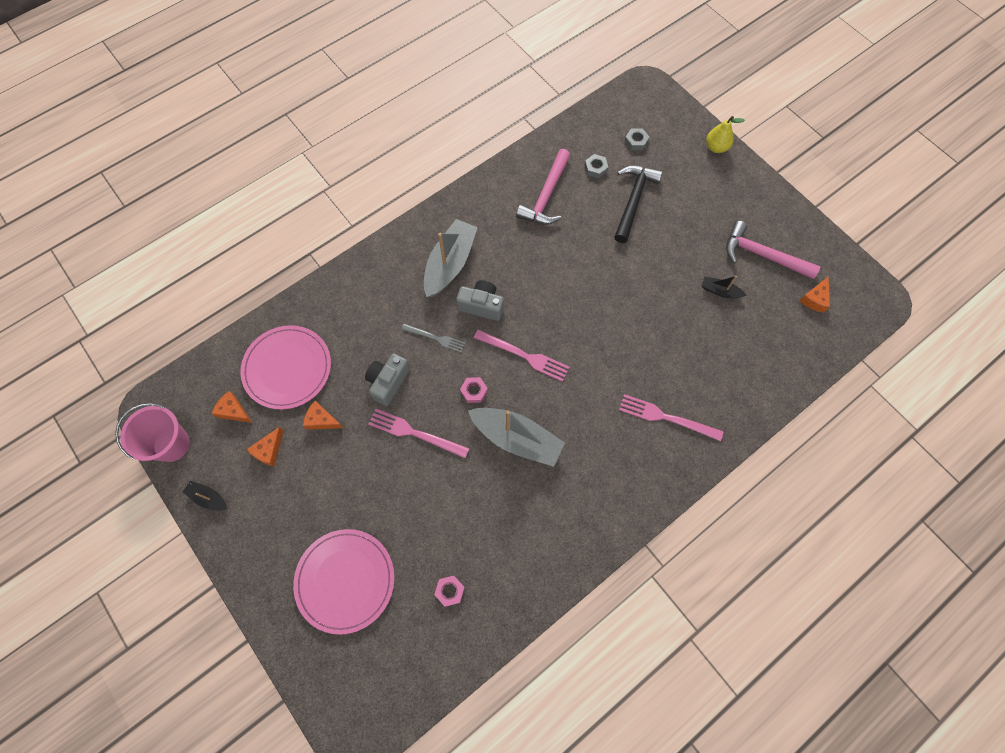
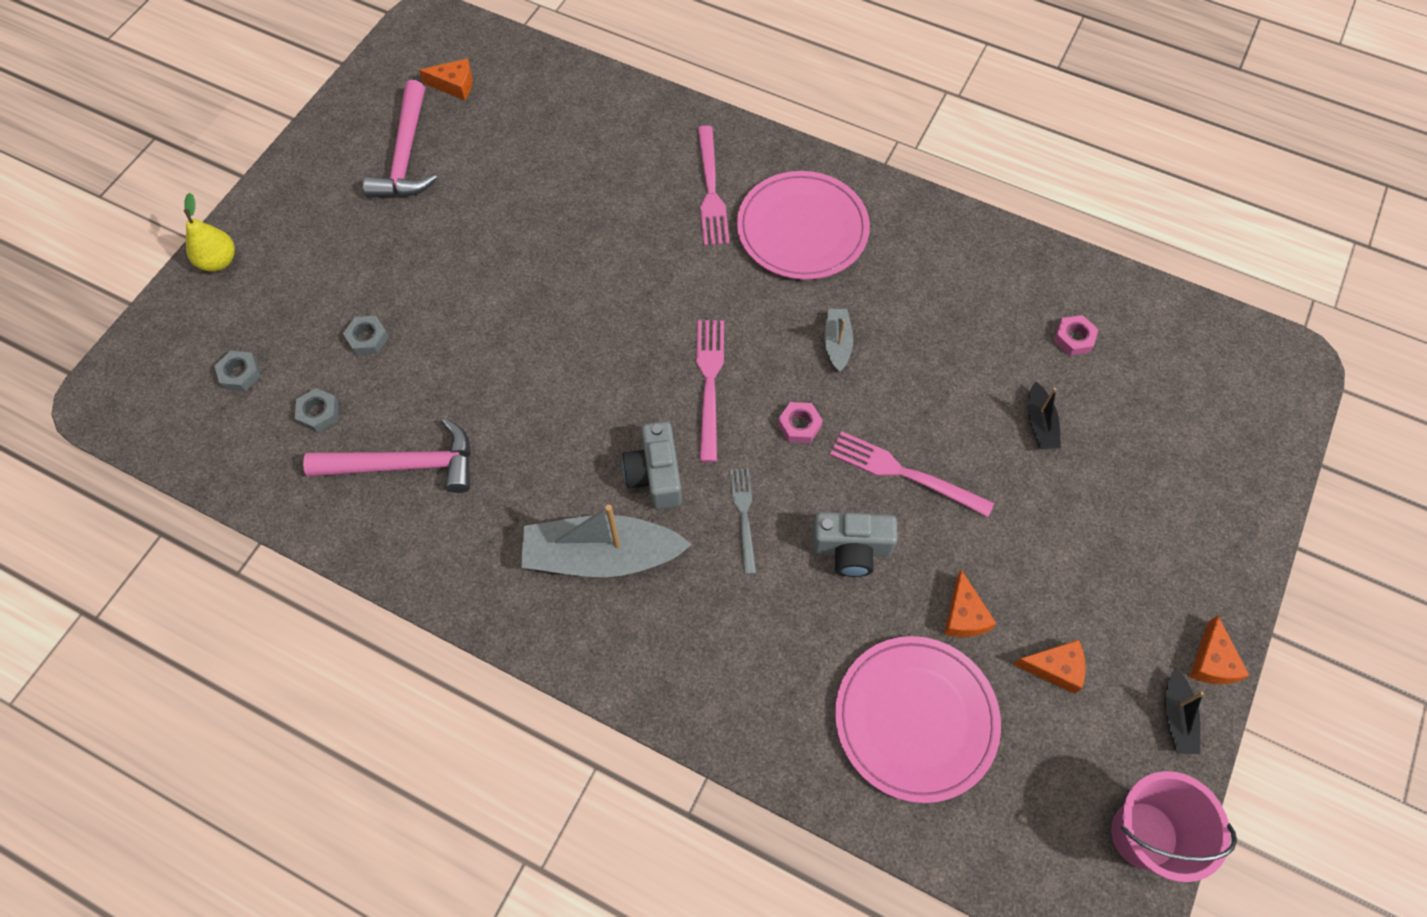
camera: 115 degrees left, 5 degrees down
orange cheese [212,391,252,423] -> orange cheese moved to [1189,615,1249,684]
pink plate [293,529,395,635] -> pink plate moved to [737,171,870,280]
pink fork [368,409,469,458] -> pink fork turned 120 degrees clockwise [830,431,994,517]
grey boat [468,408,565,467] -> grey boat [824,309,853,372], size x0.48
black hammer [614,165,663,243] -> grey nut [343,316,389,355]
black boat [702,276,747,299] -> black boat moved to [1028,382,1061,449]

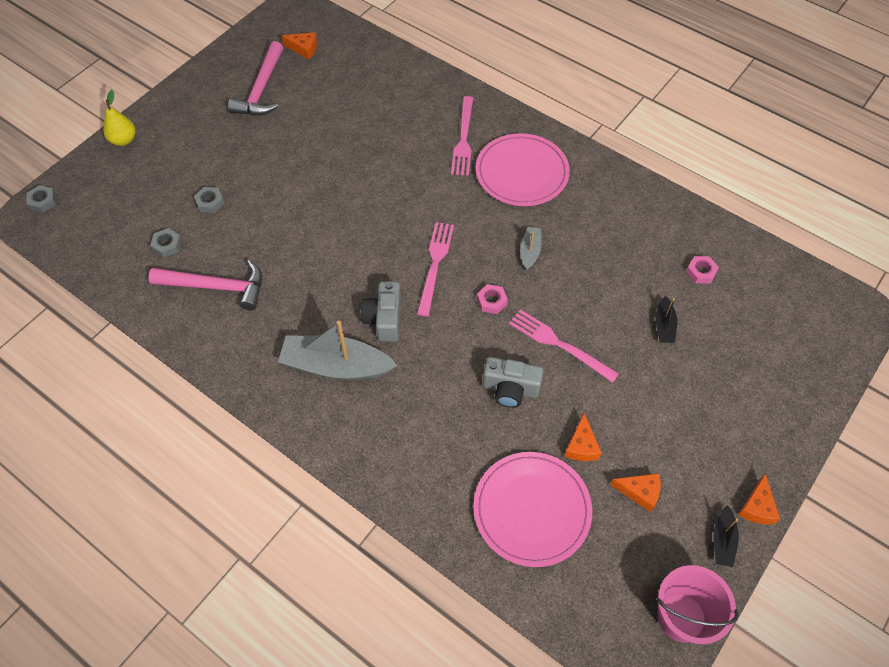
camera: 10 degrees right, 5 degrees down
grey nut [215,351,261,391] -> grey nut moved to [27,185,56,213]
grey fork [730,468,756,574] -> none

